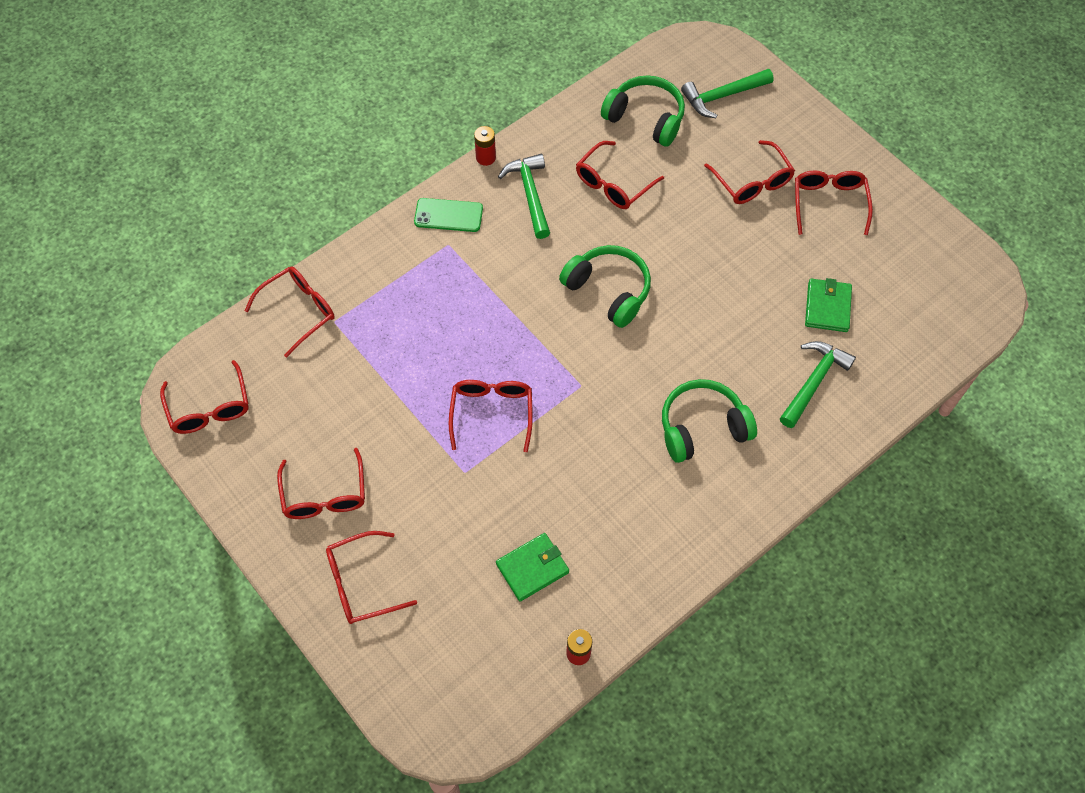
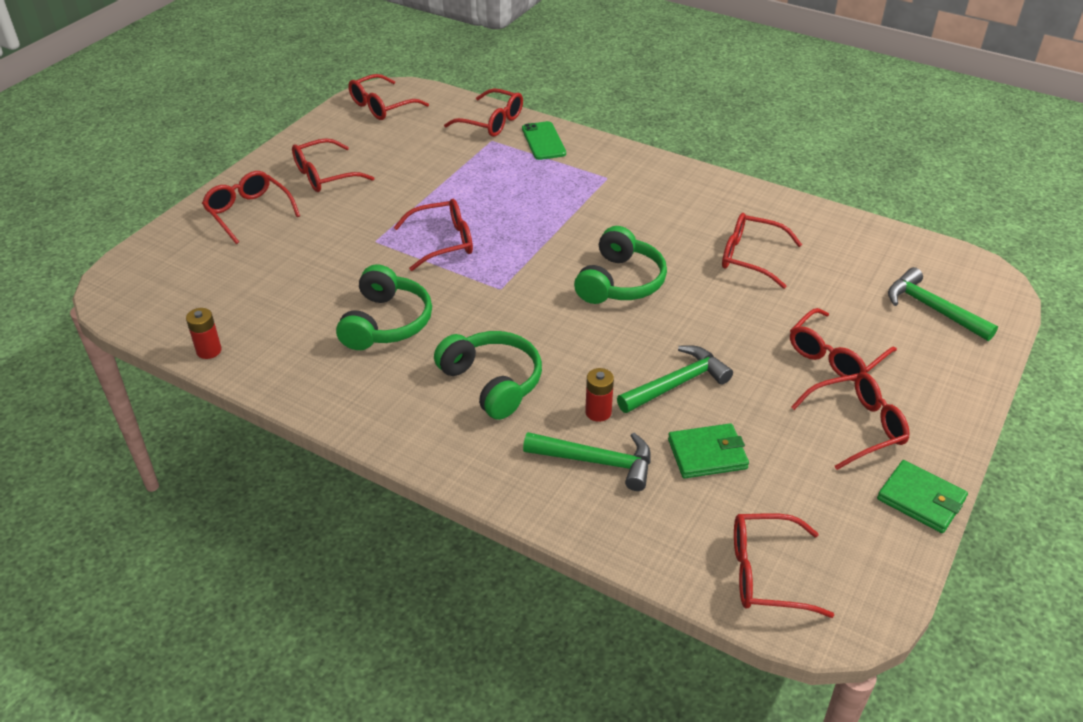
camera: 70 degrees right, 20 degrees down
green phone [414,198,483,232] -> green phone moved to [522,121,566,160]
red battery [474,126,496,166] -> red battery moved to [585,368,614,422]
green wallet [496,533,569,602] -> green wallet moved to [877,460,968,533]
green hammer [498,154,550,239] -> green hammer moved to [617,345,733,413]
green headphones [601,75,685,147] -> green headphones moved to [336,265,432,350]
none -> red glasses [734,513,834,618]

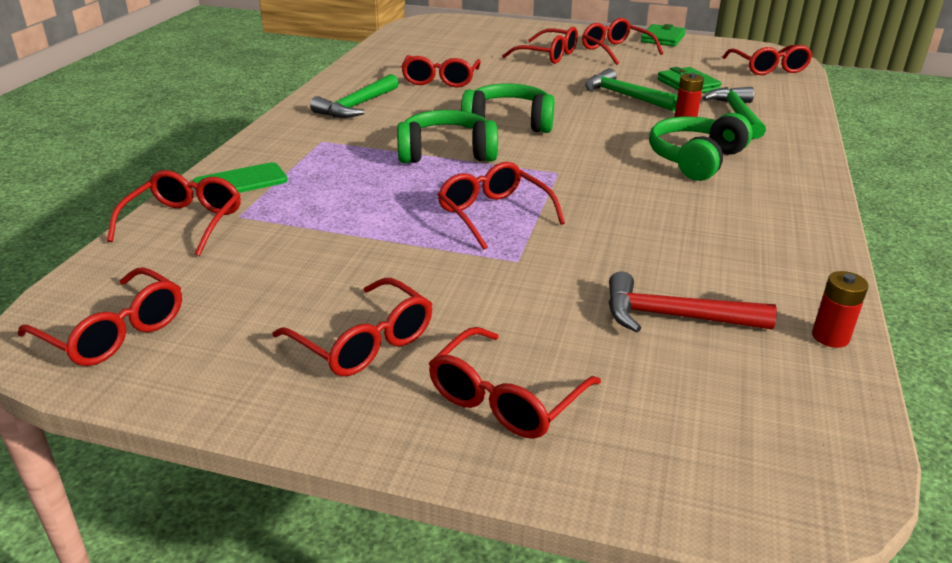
camera: 105 degrees left, 10 degrees down
green headphones [336,265,432,350] -> green headphones moved to [397,110,498,163]
green hammer [888,267,998,341] -> green hammer moved to [310,74,399,118]
none -> red hammer [608,271,777,332]

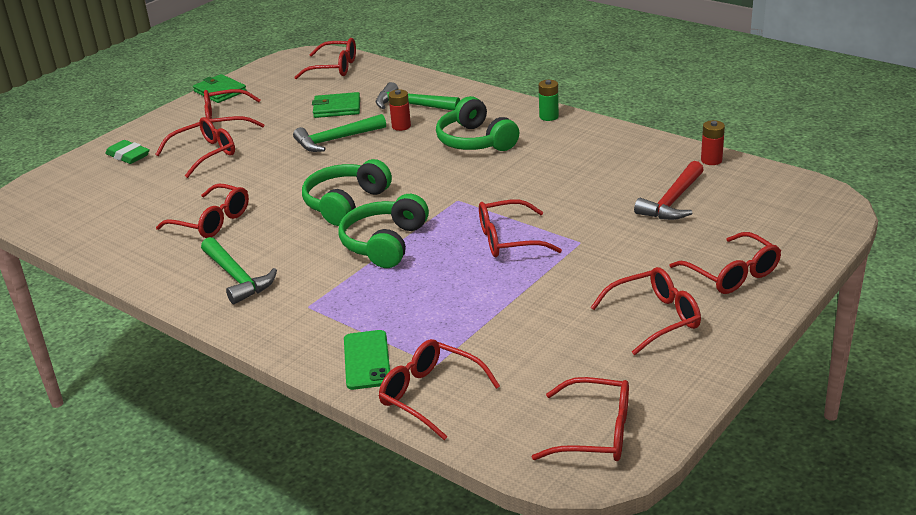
camera: 65 degrees left, 0 degrees up
red glasses [18,267,182,366] -> red glasses turned 45 degrees clockwise [532,377,629,461]
none -> green eraser [105,140,150,164]
none -> green battery [538,80,559,121]

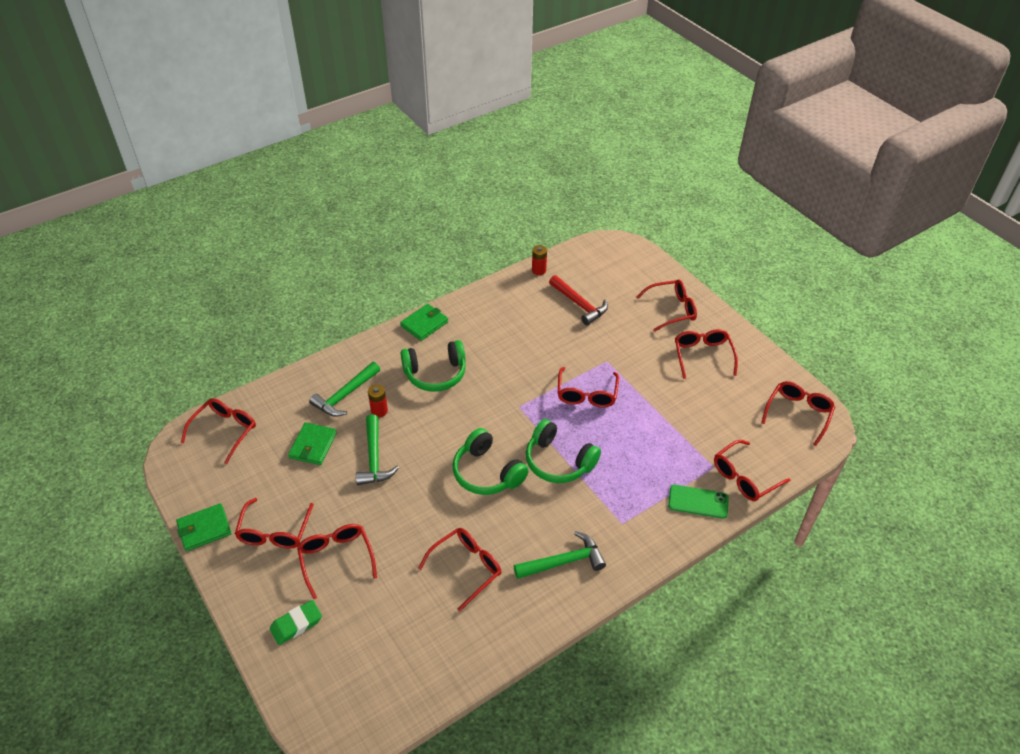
camera: 75 degrees left, 15 degrees up
green battery [538,80,559,121] -> green wallet [400,304,448,341]

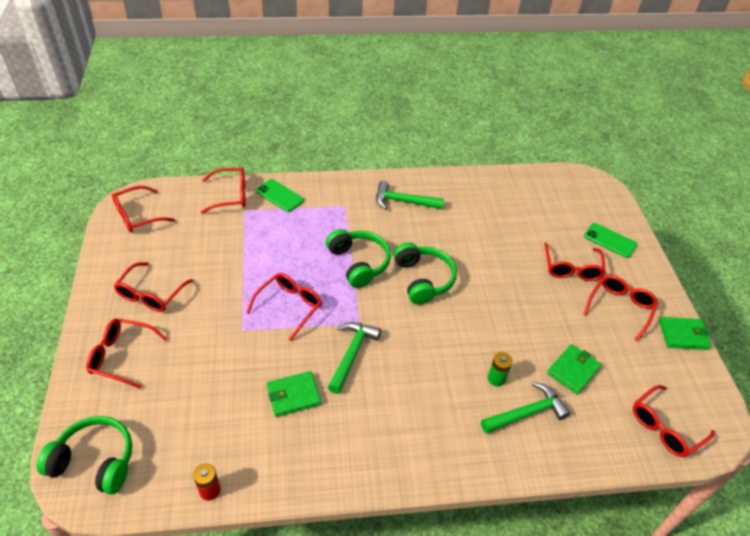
camera: 155 degrees left, 0 degrees up
green eraser [270,600,322,645] -> green phone [584,223,638,258]
green hammer [356,414,399,485] -> green hammer moved to [328,322,381,394]
red battery [368,384,388,417] -> green battery [488,352,513,387]
green wallet [400,304,448,341] -> green wallet moved to [267,371,321,417]
green headphones [401,340,466,392] -> green headphones moved to [37,416,133,494]
red glasses [418,528,502,611] -> none
red hammer [549,275,608,325] -> none

